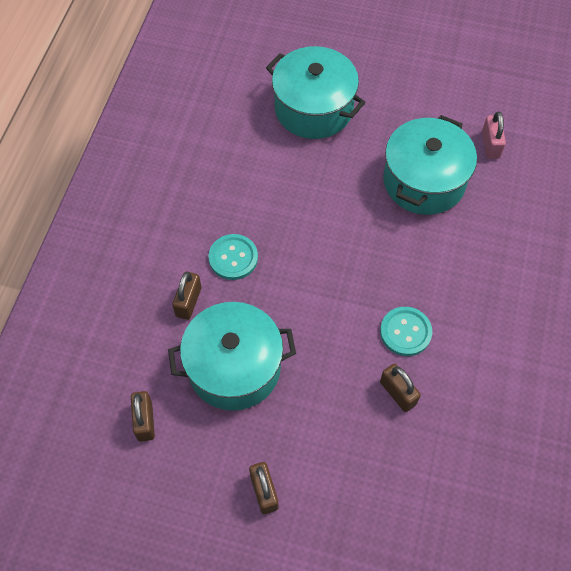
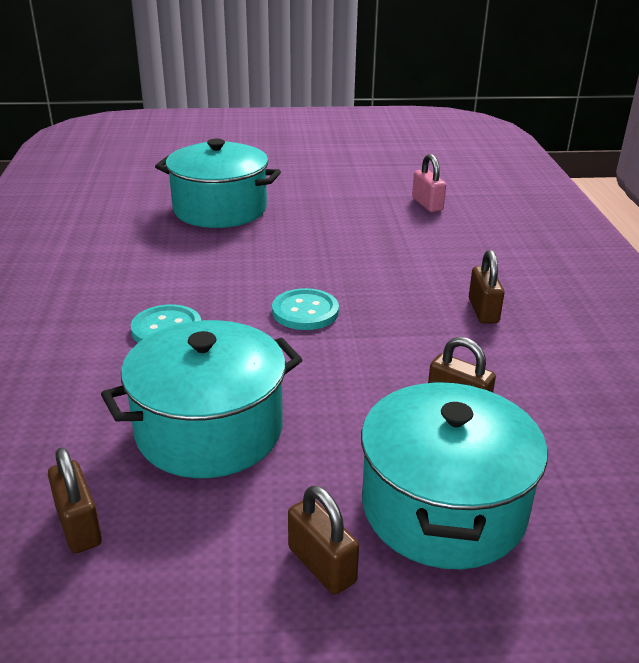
camera: 20 degrees left, 30 degrees down
brown padlock [172,272,201,320] -> brown padlock moved to [469,250,505,324]
turquoise button [380,307,432,356] -> turquoise button moved to [272,288,339,330]
turquoise pot [383,115,477,215] -> turquoise pot moved to [361,381,547,569]

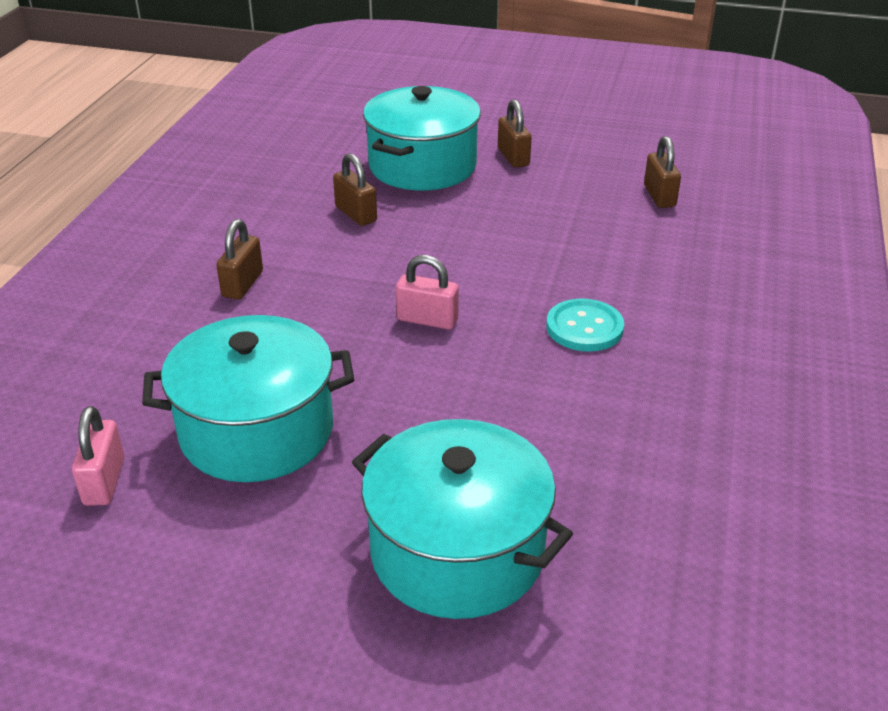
camera: 160 degrees left, 5 degrees up
turquoise pot [101,320,303,478] -> turquoise pot moved to [142,315,354,482]
turquoise button [272,288,339,330] -> pink padlock [396,255,459,329]

